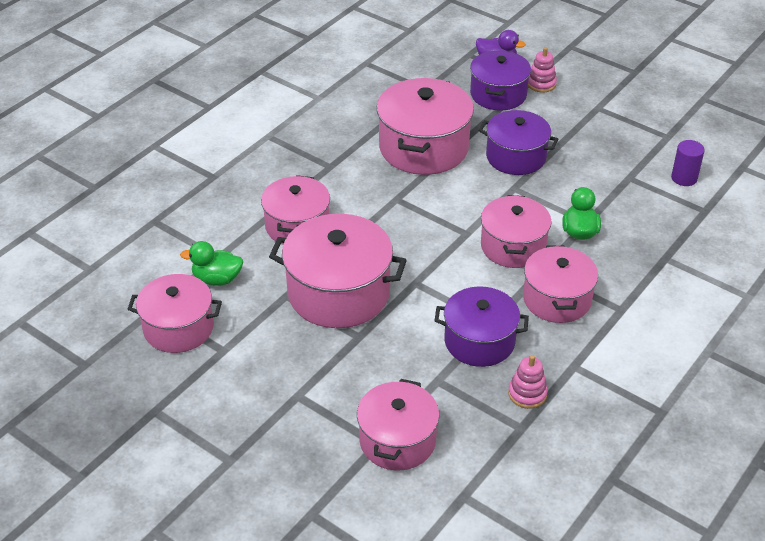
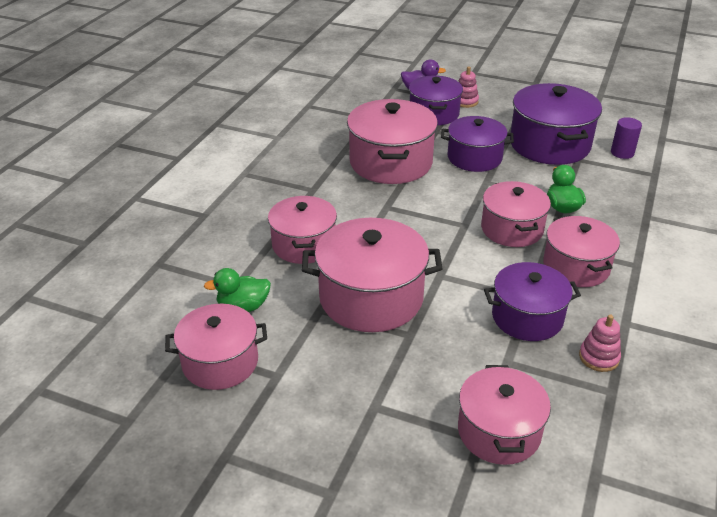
camera: 15 degrees left, 5 degrees down
none -> purple pot [510,83,602,165]

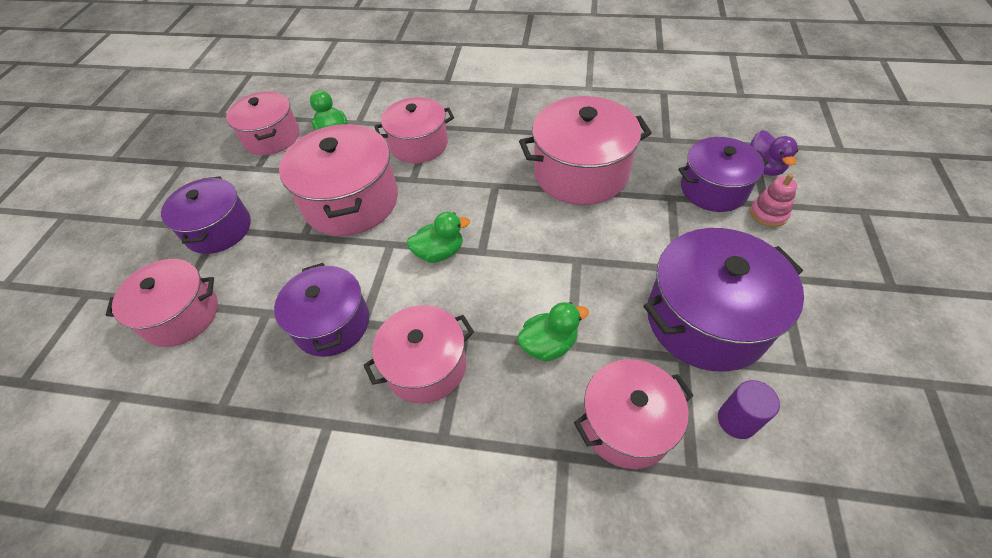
camera: 80 degrees right, 15 degrees up
purple pot [441,116,514,172] -> purple pot moved to [161,176,251,254]
pink pot [481,181,551,247] -> pink pot moved to [574,359,694,469]
pink stacking toy [579,314,621,372] -> none
none -> green duck [407,212,470,263]

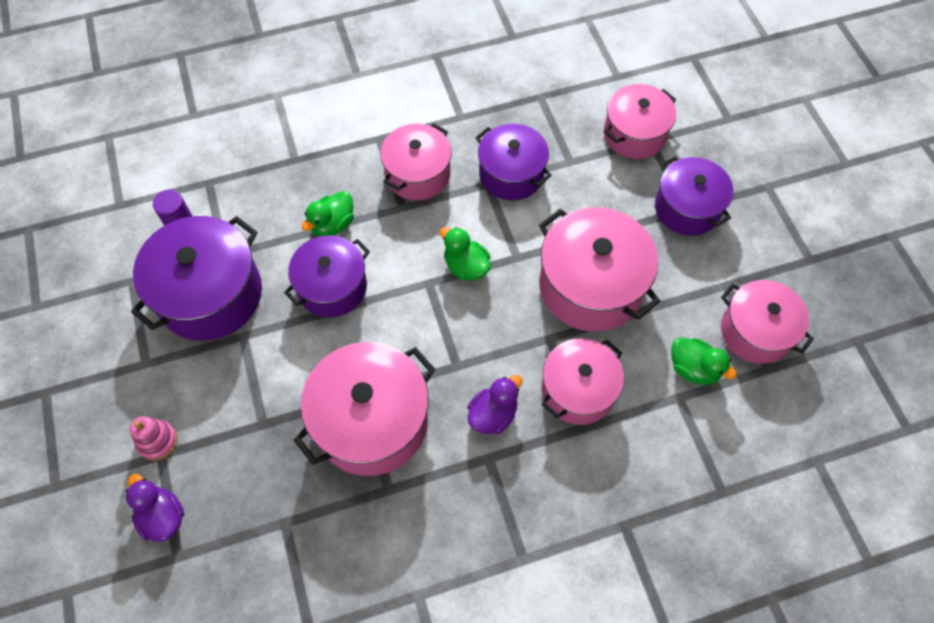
camera: 150 degrees right, 10 degrees up
green duck [407,212,470,263] -> green duck turned 90 degrees clockwise [440,227,491,281]
pink pot [574,359,694,469] -> none
purple pot [678,137,769,212] -> purple pot moved to [284,235,370,317]
none -> purple duck [467,375,522,434]

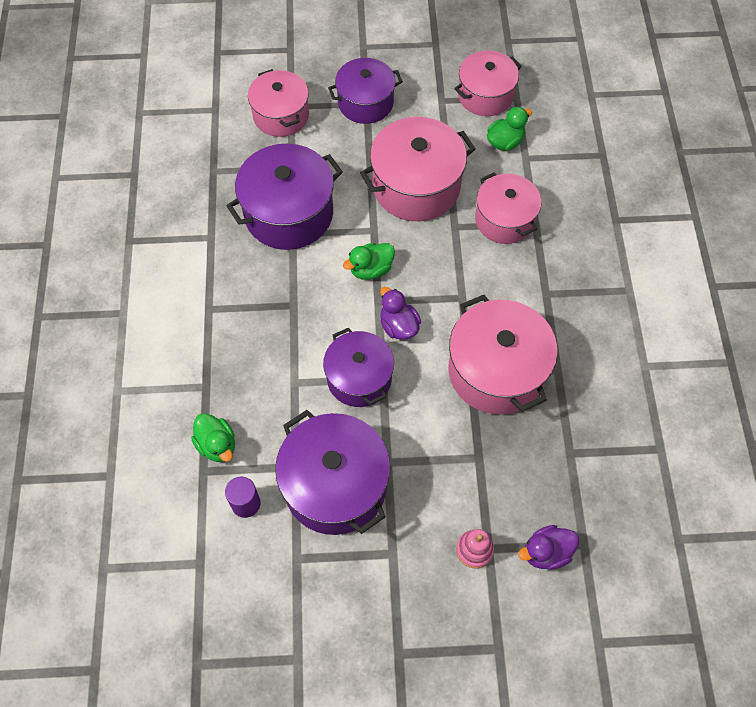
camera: 75 degrees left, 0 degrees up
green duck [302,191,354,237] -> green duck moved to [191,413,235,462]
pink pot [380,123,452,201] -> none
purple duck [467,375,522,434] -> purple duck moved to [380,287,421,340]
purple pot [476,124,552,201] -> purple pot [226,144,343,250], size x1.50

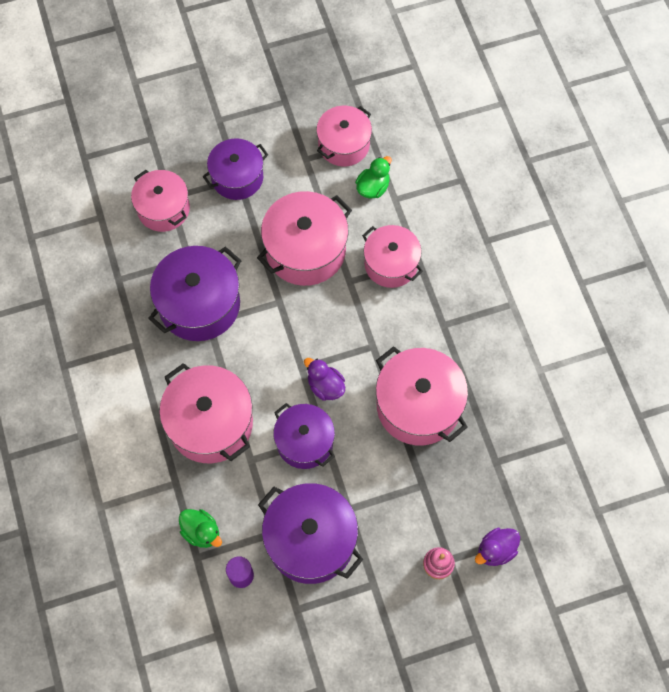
camera: 15 degrees left, 5 degrees up
green duck [343,243,395,280] -> none
none -> pink pot [159,363,253,463]

